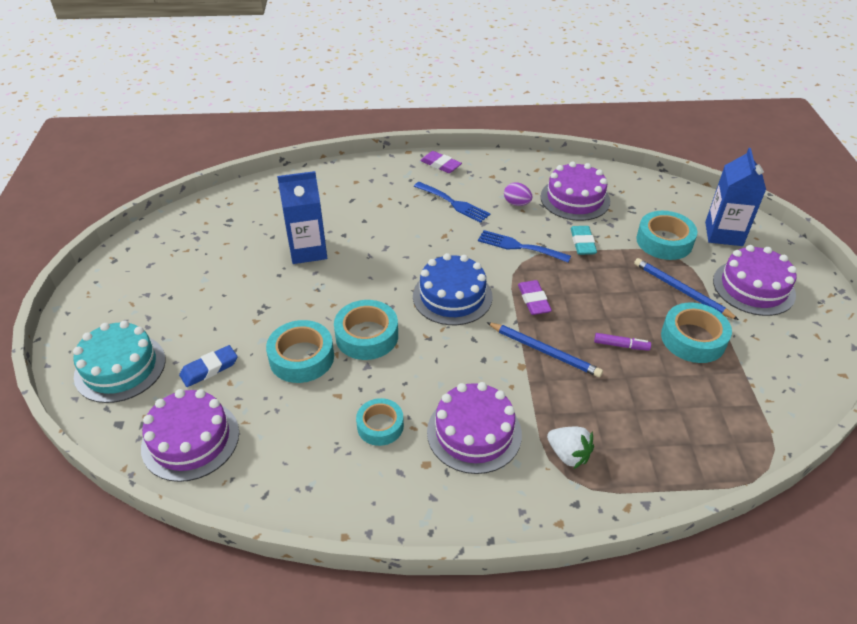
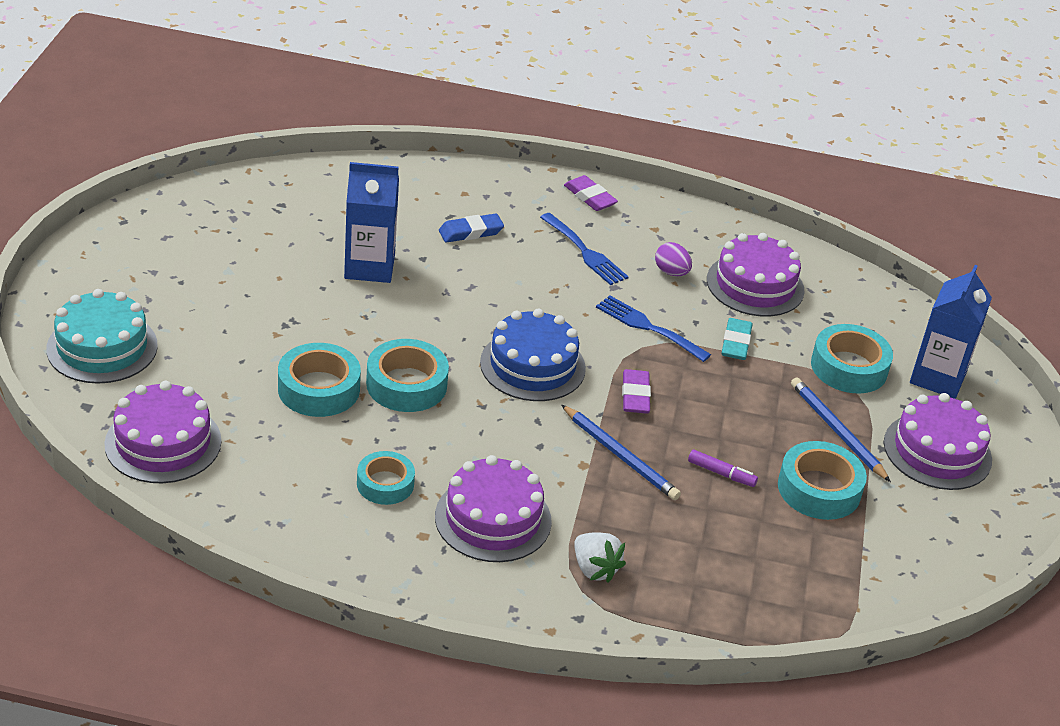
camera: 10 degrees right, 5 degrees down
blue eraser [179,345,237,387] -> blue eraser moved to [439,214,504,243]

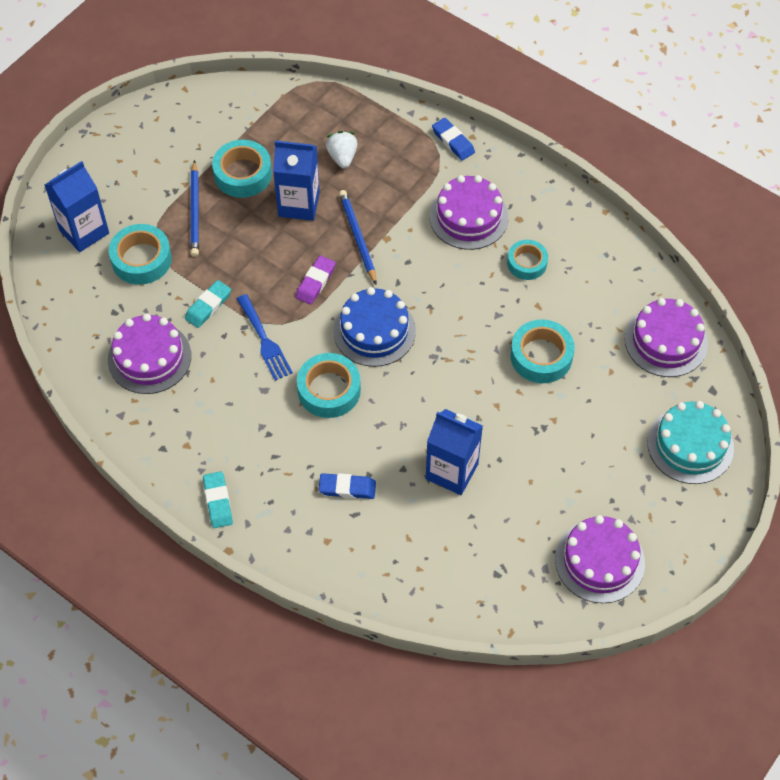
camera: 150 degrees left, 20 degrees up
turquoise tape [366,339,449,412] -> turquoise tape moved to [297,353,361,418]
blue fork [540,213,629,285] -> none
purple eraser [564,175,618,211] -> turquoise eraser [203,471,233,528]
white strawberry [574,532,626,583] -> white strawberry moved to [326,131,358,169]
purple egg [655,242,692,276] -> none
purple marker [688,449,758,487] -> blue carton [273,140,320,221]
purple cake [884,393,992,490] -> purple cake moved to [555,515,645,603]
none -> blue eraser [432,118,475,161]

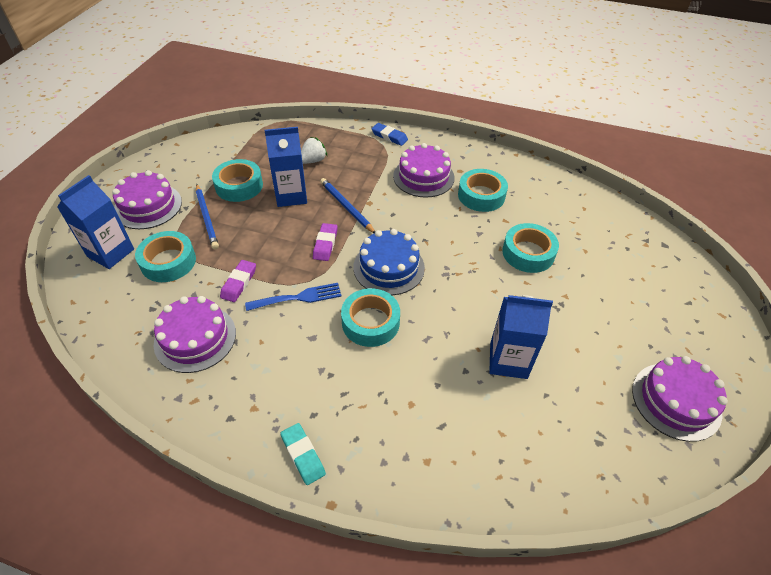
camera: 20 degrees left, 10 degrees down
turquoise eraser [185,280,231,328] -> purple eraser [220,260,256,302]
blue fork [237,294,293,381] -> blue fork turned 60 degrees counterclockwise [245,283,342,311]
blue eraser [319,473,376,499] -> none
white strawberry [326,131,358,169] -> white strawberry turned 75 degrees clockwise [301,137,327,164]
turquoise tape [507,240,548,280] -> turquoise tape [458,169,508,212], size x1.51
purple cake [625,298,708,377] -> purple cake moved to [112,170,182,229]
turquoise cake [647,401,734,484] -> none

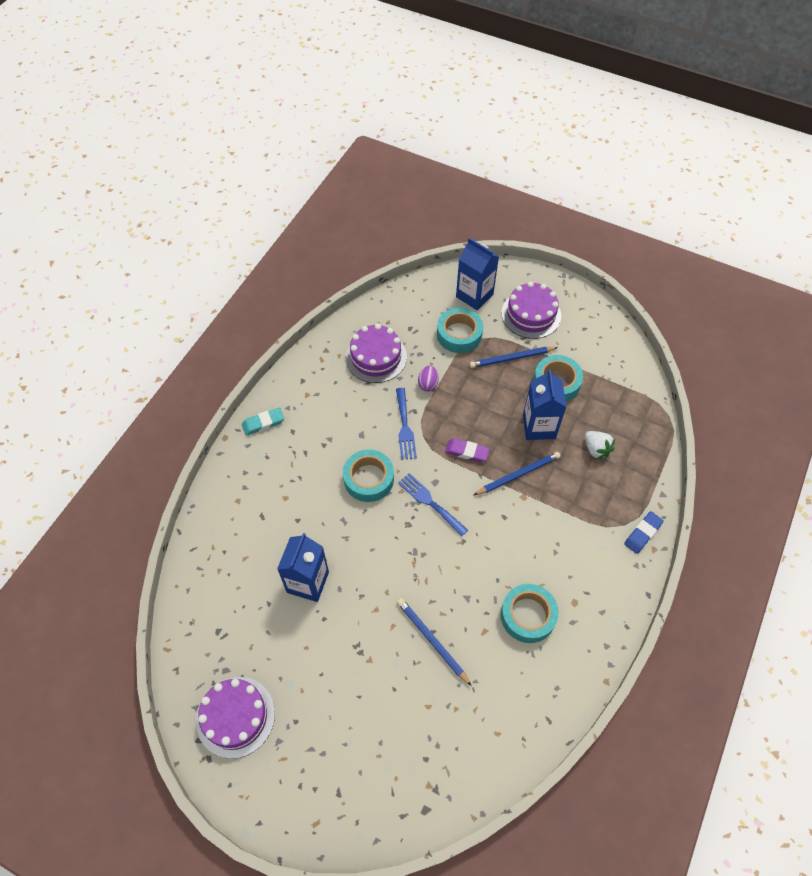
camera: 100 degrees right, 10 degrees up
purple eraser [220,260,256,302] -> purple egg [418,366,439,392]
blue cake [353,229,425,295] -> blue fork [398,473,468,537]
purple cake [393,143,454,197] -> none
turquoise tape [502,223,559,273] -> blue pencil [397,598,471,686]

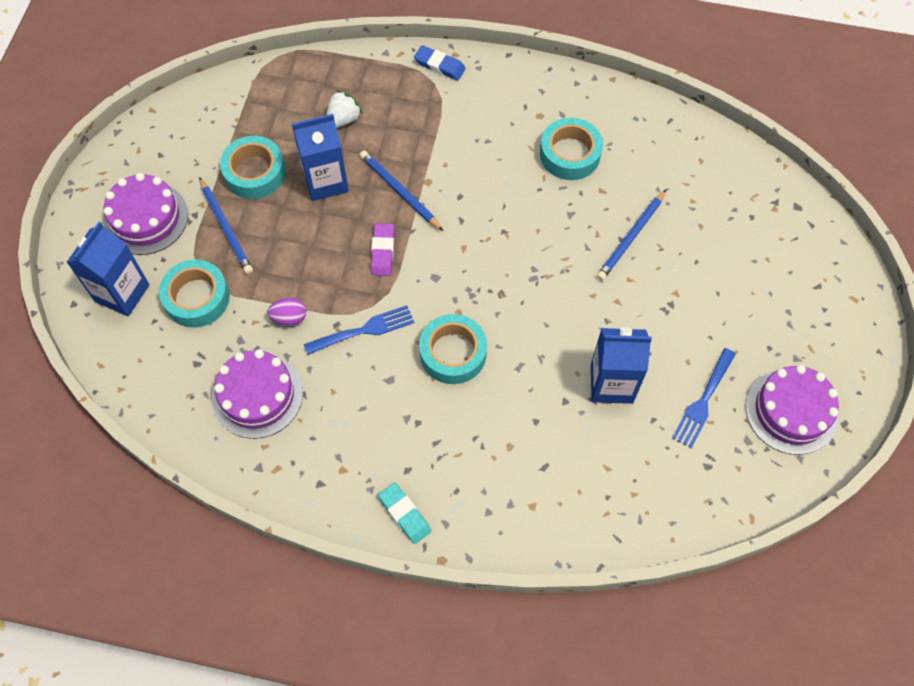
camera: 105 degrees left, 5 degrees up
blue fork [398,473,468,537] -> blue fork moved to [672,348,736,448]

